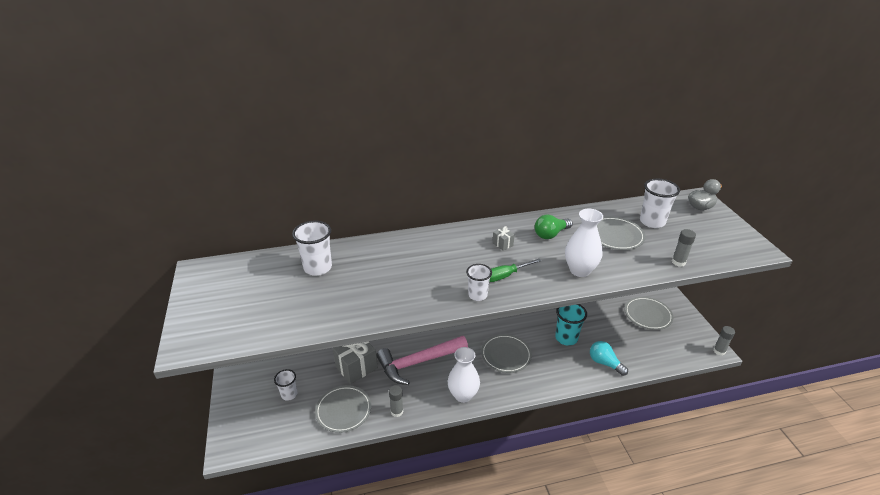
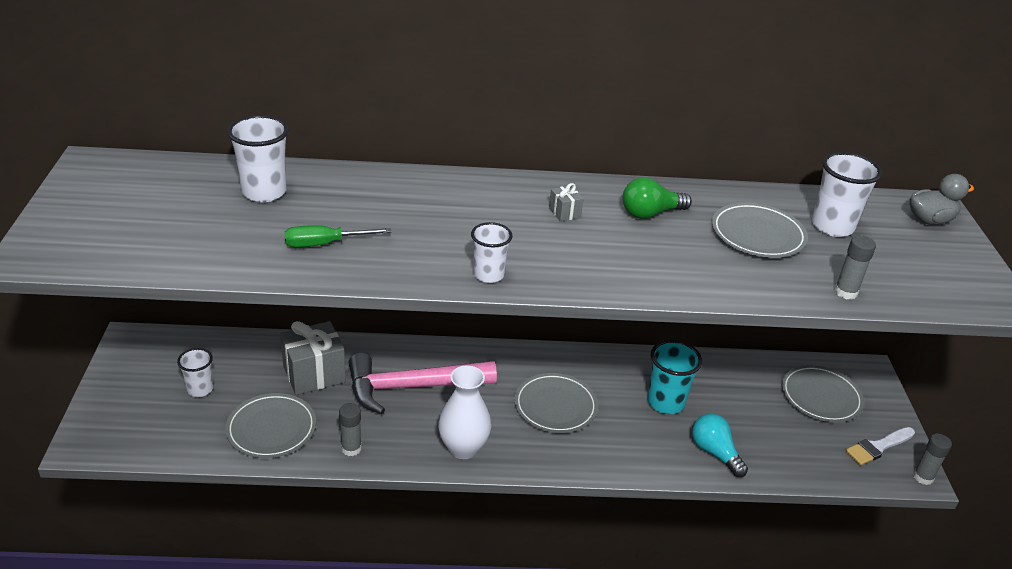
camera: 10 degrees right, 0 degrees up
green screwdriver [489,259,541,282] -> green screwdriver moved to [284,225,392,247]
white vase [565,208,603,277] -> none
none -> white brush [845,427,915,465]

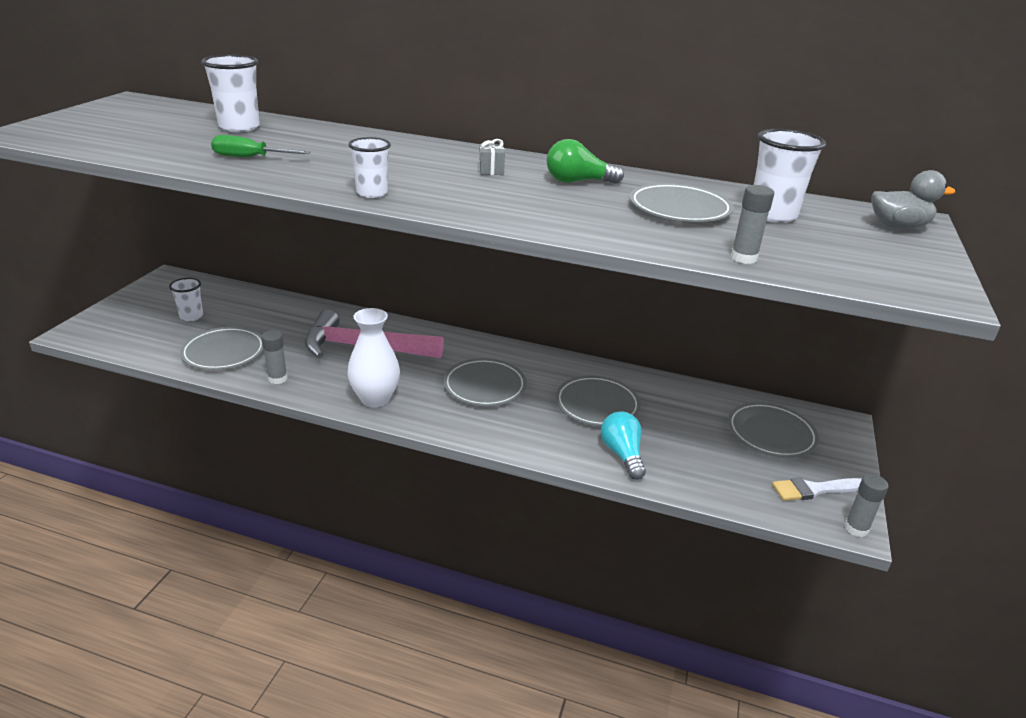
camera: 20 degrees right, 5 degrees down
grey gift [280,321,346,395] -> none
turquoise cup [647,340,702,414] -> grey plate [555,376,641,426]

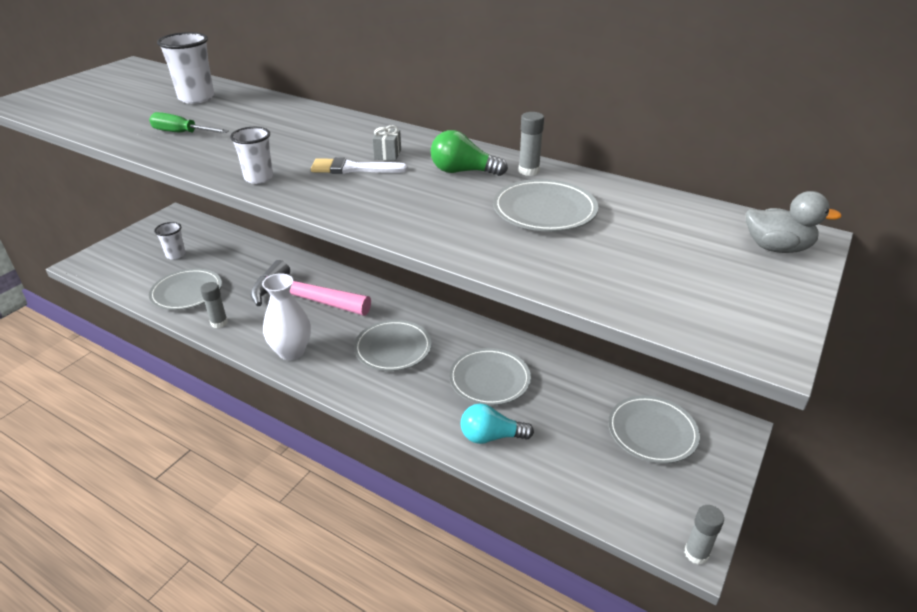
camera: 15 degrees right, 5 degrees up
turquoise light bulb [601,412,646,480] -> turquoise light bulb turned 90 degrees counterclockwise [461,403,534,444]
grey glue stick [731,185,774,264] -> grey glue stick moved to [518,112,544,176]
white cup [754,129,826,223] -> none
white brush [772,477,862,501] -> white brush moved to [311,157,408,174]

